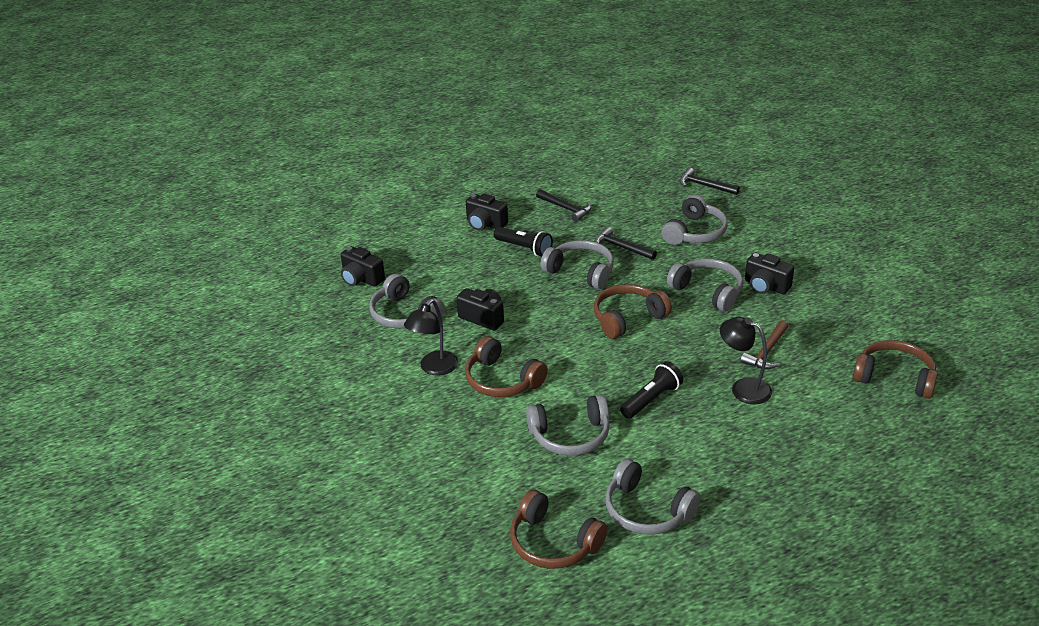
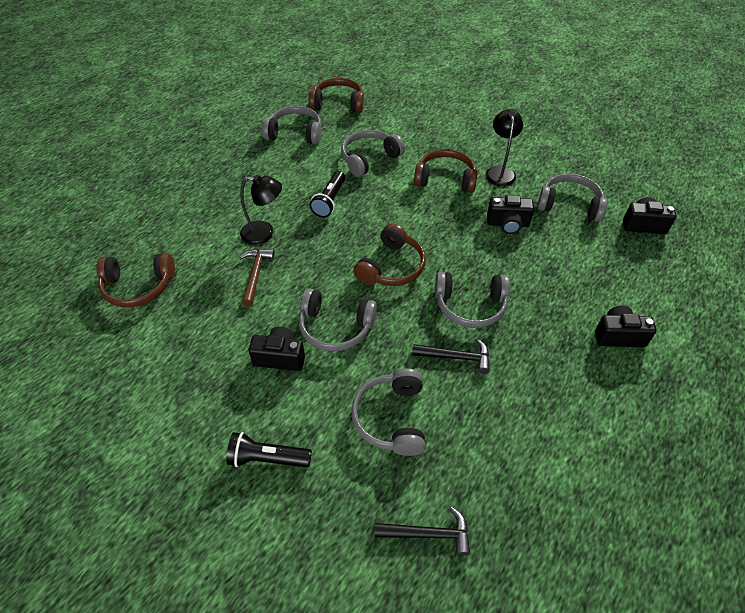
camera: 150 degrees right, 15 degrees up
black flashlight [494,227,553,256] -> black flashlight moved to [226,432,312,467]
black hammer [536,189,591,222] -> none

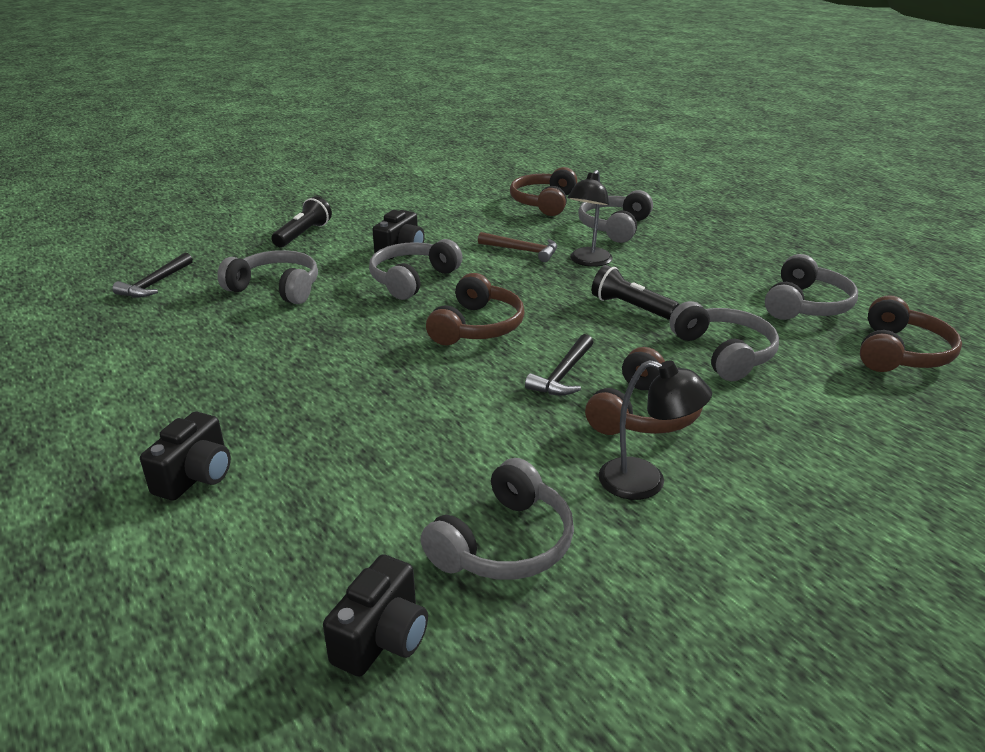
camera: 110 degrees right, 20 degrees down
brown headphones [354,223,426,286] -> brown headphones turned 120 degrees counterclockwise [426,273,525,345]
black hammer [412,339,490,374] -> black hammer moved to [525,334,593,396]
grey headphones [435,272,510,328] -> grey headphones moved to [578,190,653,243]
black camera [487,195,534,234] -> none

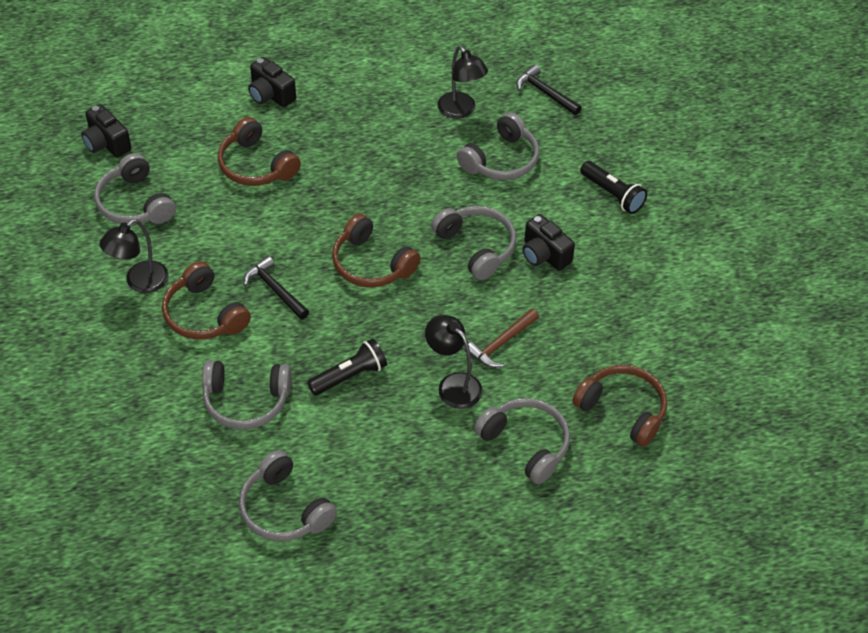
camera: 110 degrees right, 20 degrees up
brown headphones [860,295,962,372] -> brown headphones moved to [218,117,301,186]
none -> black lamp [437,46,488,119]

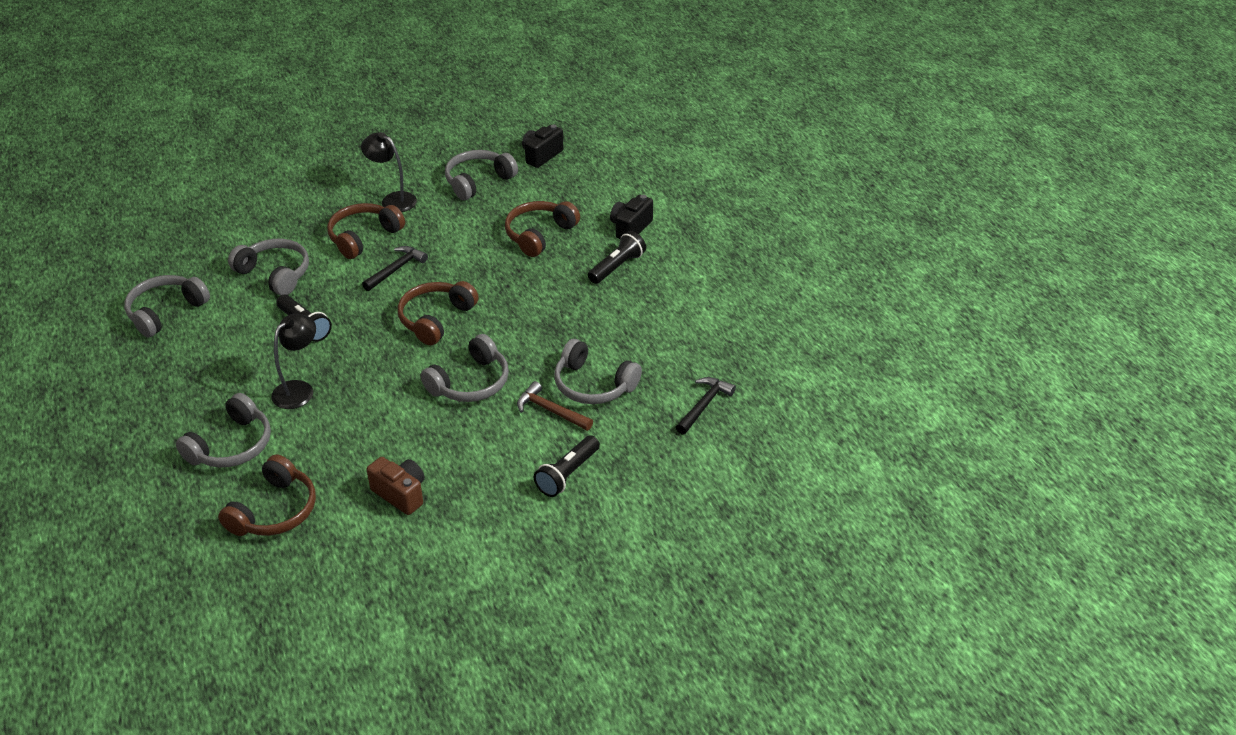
camera: 80 degrees right, 10 degrees down
grey headphones [202,360,291,429] -> grey headphones turned 135 degrees clockwise [228,239,309,296]
black lamp [437,46,488,119] -> none
brown hammer [465,309,539,368] -> brown hammer moved to [517,381,593,431]
black camera [522,214,575,271] -> none
none -> brown camera [367,457,425,515]
none -> black flashlight [588,231,646,284]

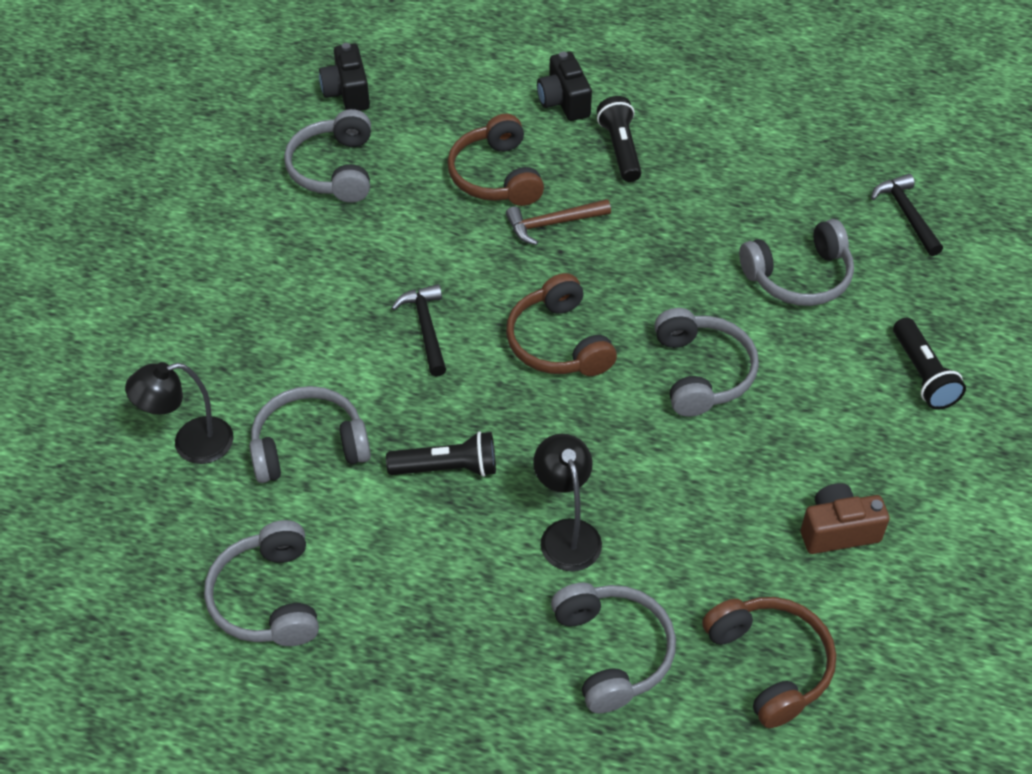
camera: 50 degrees left, 10 degrees up
brown headphones [327,203,405,259] -> none
black lamp [361,132,417,212] -> black lamp moved to [125,362,234,464]
brown hammer [517,381,593,431] -> brown hammer moved to [506,199,611,245]

